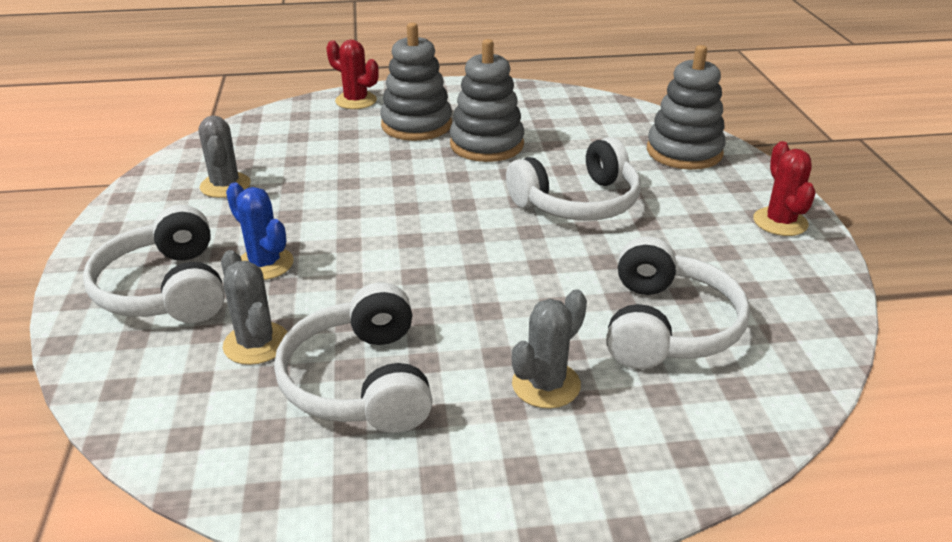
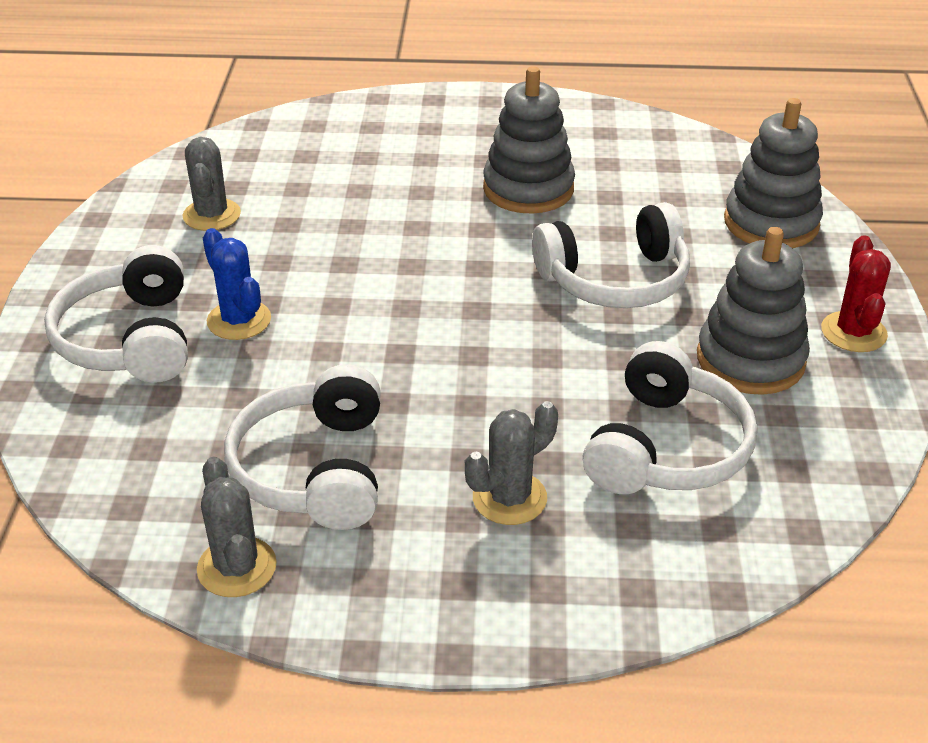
camera: 10 degrees right, 5 degrees up
grey cactus [221,250,287,365] -> grey cactus moved to [197,456,277,597]
red cactus [326,39,379,109] -> none
grey stacking toy [380,23,452,141] -> grey stacking toy moved to [697,227,810,395]

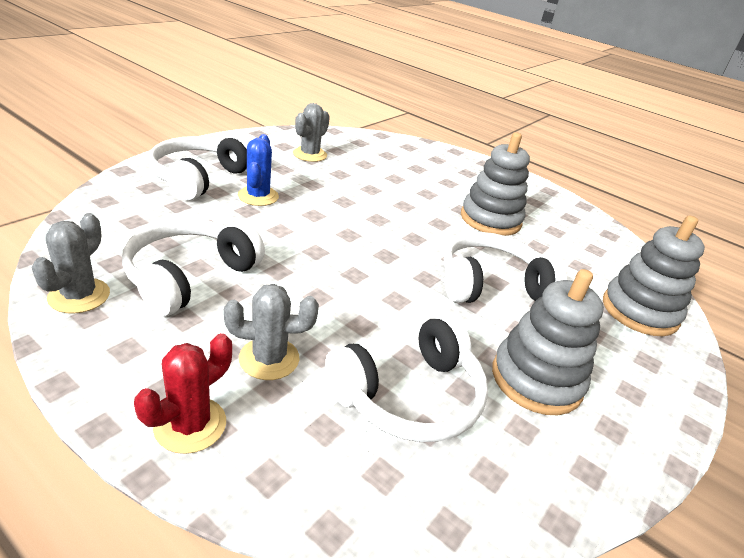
camera: 30 degrees right, 5 degrees down
white headphones [532,202,690,308] -> white headphones turned 150 degrees clockwise [444,232,567,303]
red cactus [821,235,891,352] -> red cactus moved to [134,333,232,454]

